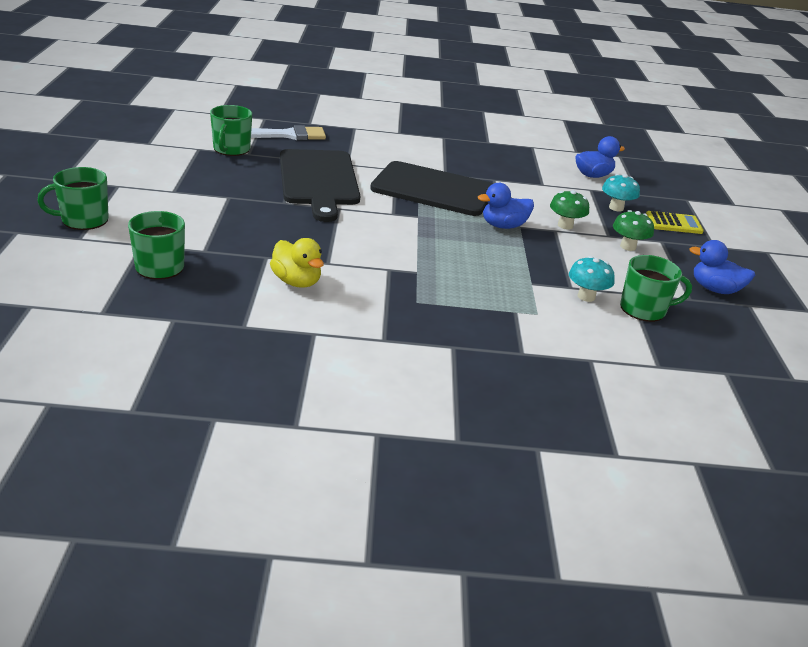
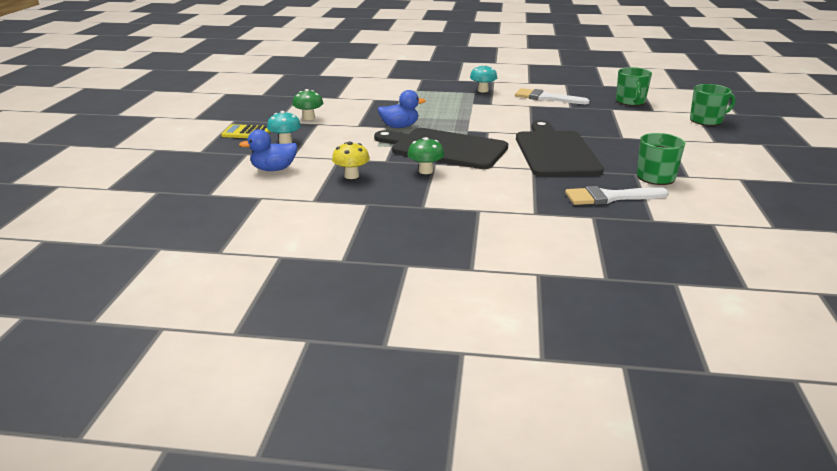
camera: 170 degrees left, 5 degrees down
yellow duck [270,238,324,288] -> white brush [515,88,590,104]
green mushroom [550,190,589,230] -> green mushroom moved to [408,137,444,174]
turquoise mushroom [569,256,615,302] -> turquoise mushroom moved to [470,64,497,92]
green mug [620,255,692,322] -> none
blue duck [689,240,755,294] -> none
none -> yellow mushroom [332,141,370,179]

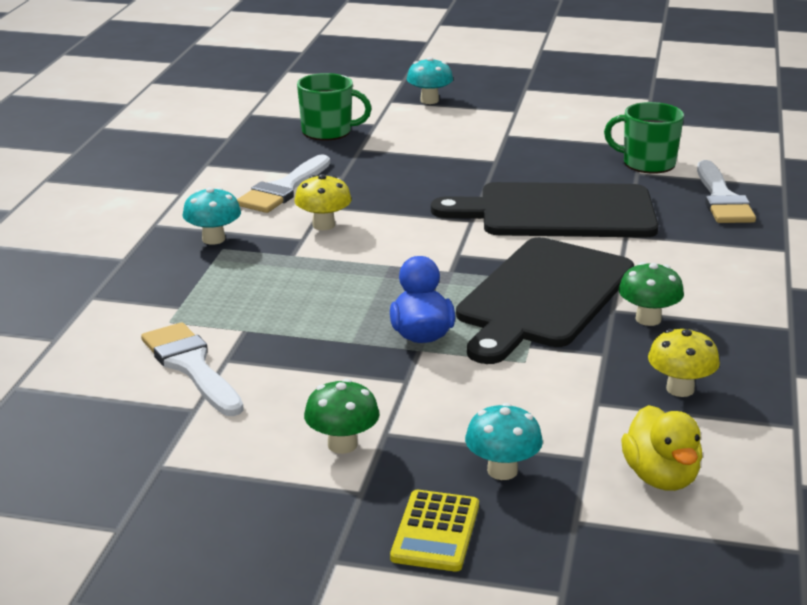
camera: 85 degrees left, 0 degrees up
blue duck [239,129,298,171] -> yellow duck [621,405,703,491]
green mug [690,84,735,126] -> turquoise mushroom [407,57,453,104]
none -> white brush [141,322,244,416]
none -> yellow mushroom [295,174,352,230]

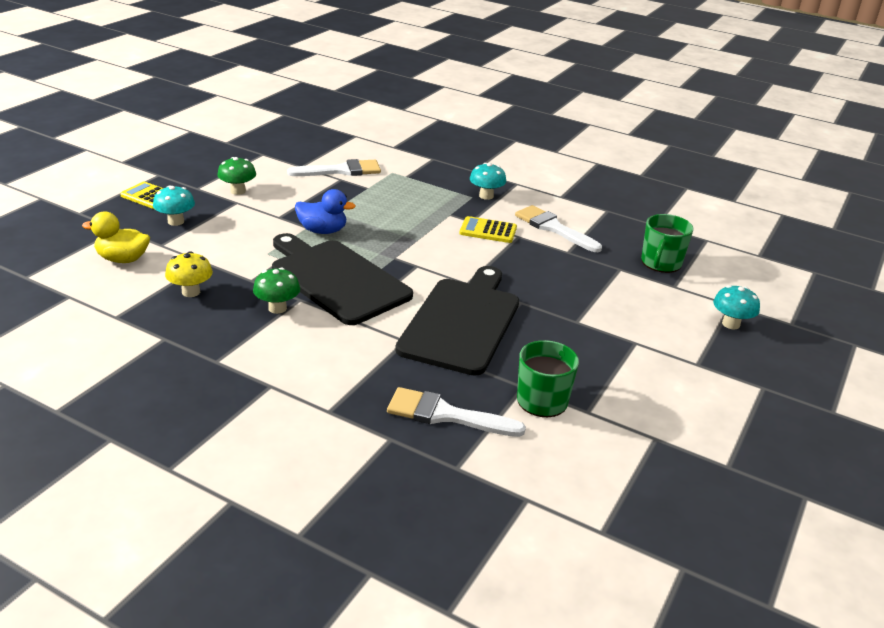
camera: 105 degrees right, 5 degrees up
yellow mushroom [295,174,352,230] -> yellow calculator [459,216,517,243]

